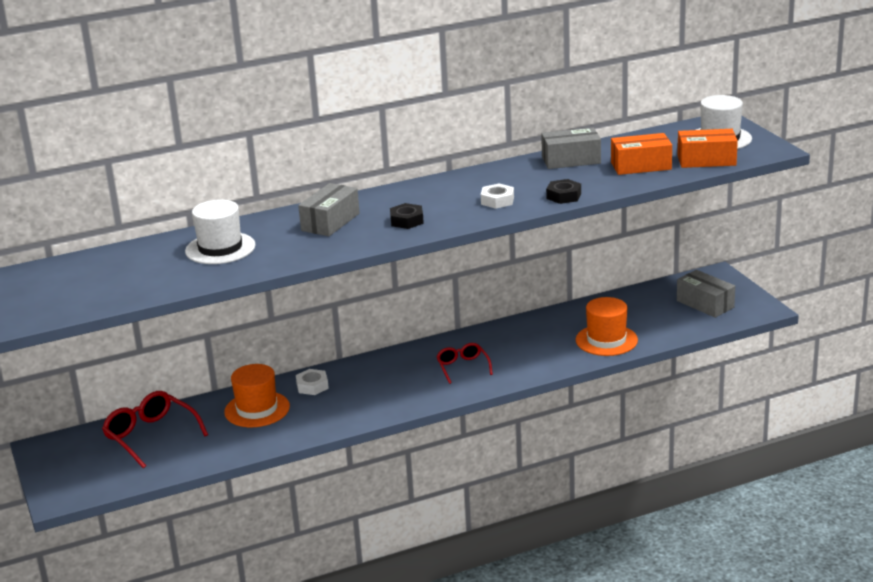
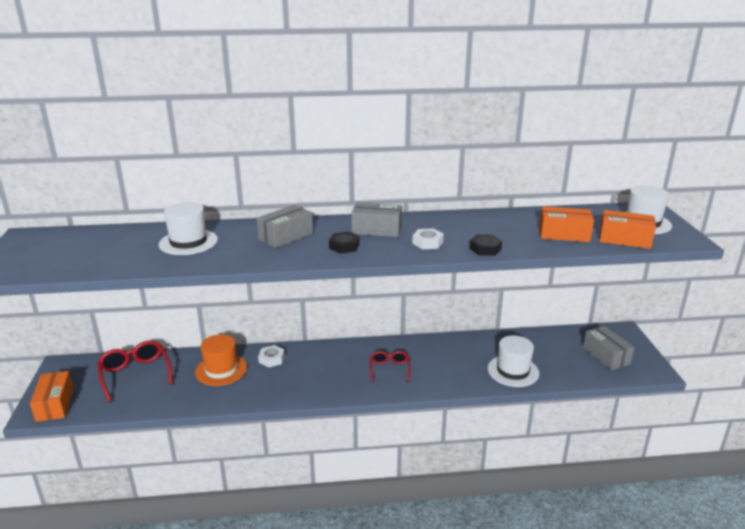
camera: 15 degrees right, 0 degrees up
grey box [541,128,601,169] -> grey box moved to [351,202,402,237]
orange hat [576,297,638,356] -> white hat [487,335,539,387]
none -> orange box [30,371,74,422]

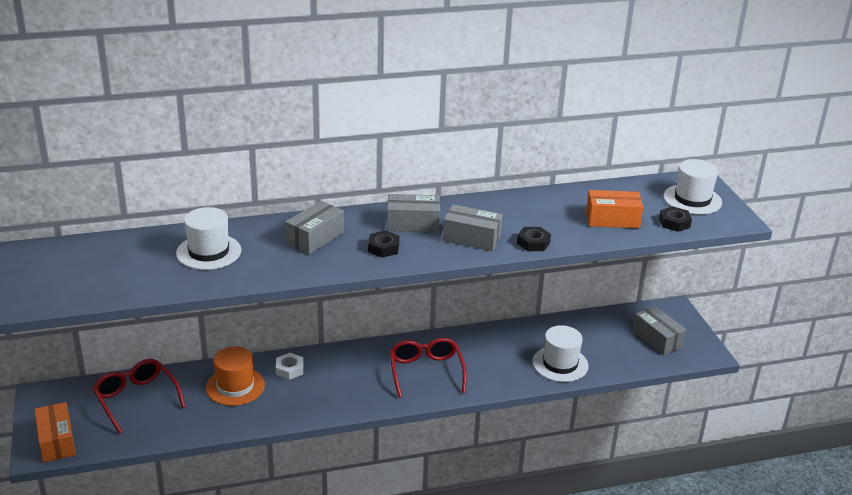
camera: 10 degrees left, 5 degrees up
red glasses [370,351,411,382] -> red glasses [390,338,467,398], size x1.62
white nut [412,228,444,249] -> grey box [443,204,503,251]
orange box [599,210,656,249] -> black nut [659,206,692,232]

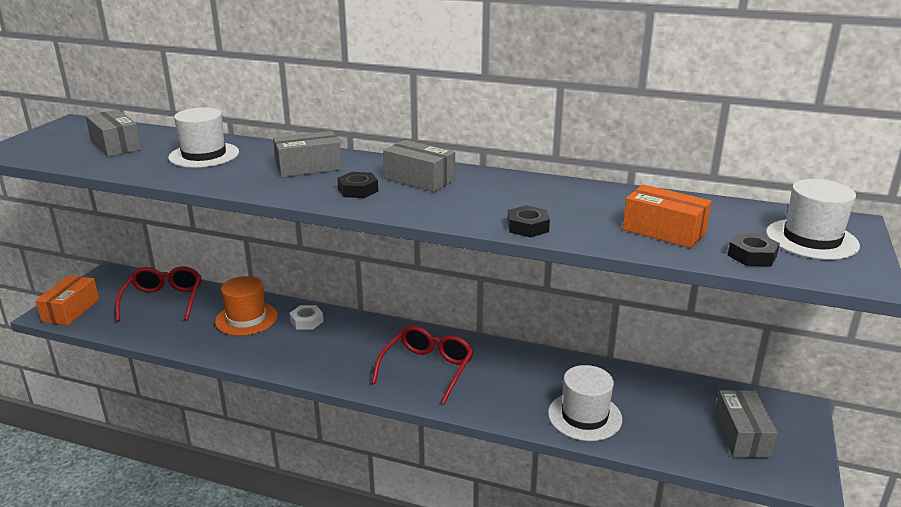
camera: 35 degrees right, 5 degrees down
grey box [443,204,503,251] -> grey box moved to [85,110,142,157]

